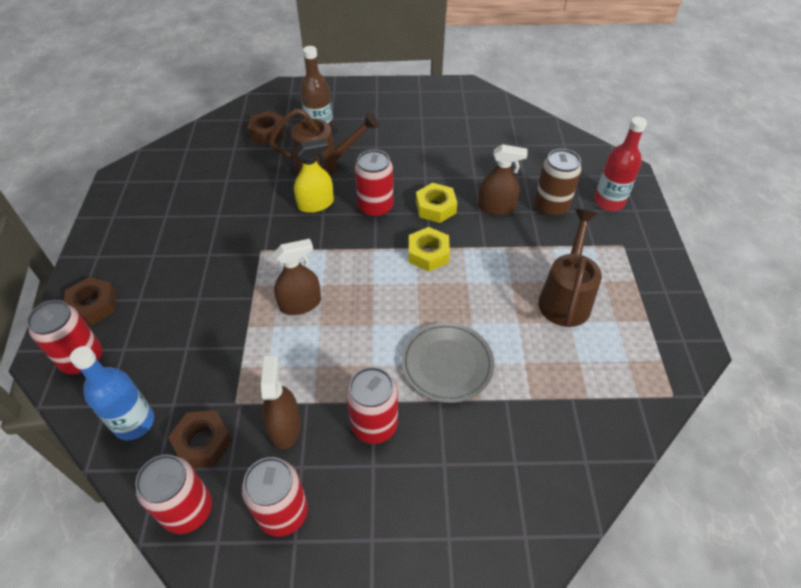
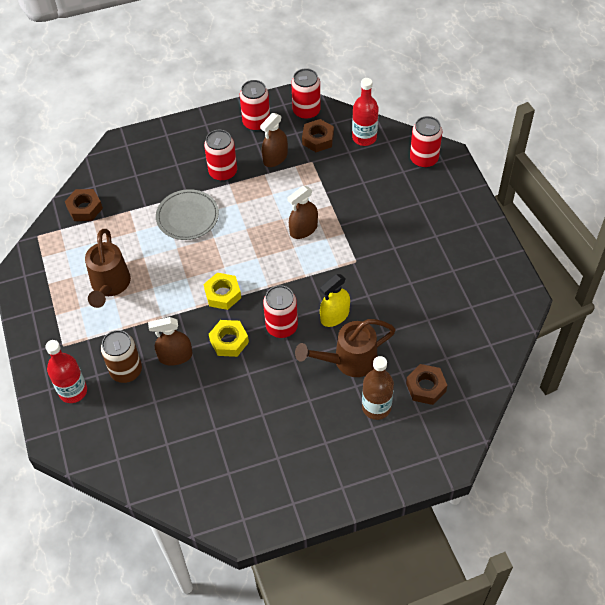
camera: 165 degrees right, 5 degrees up
brown nut [64,277,117,325] -> brown nut moved to [65,189,103,221]
blue bottle [70,346,154,440] -> red bottle [352,78,378,146]
brown spray bottle [261,356,301,450] -> brown spray bottle turned 60 degrees clockwise [260,113,288,167]

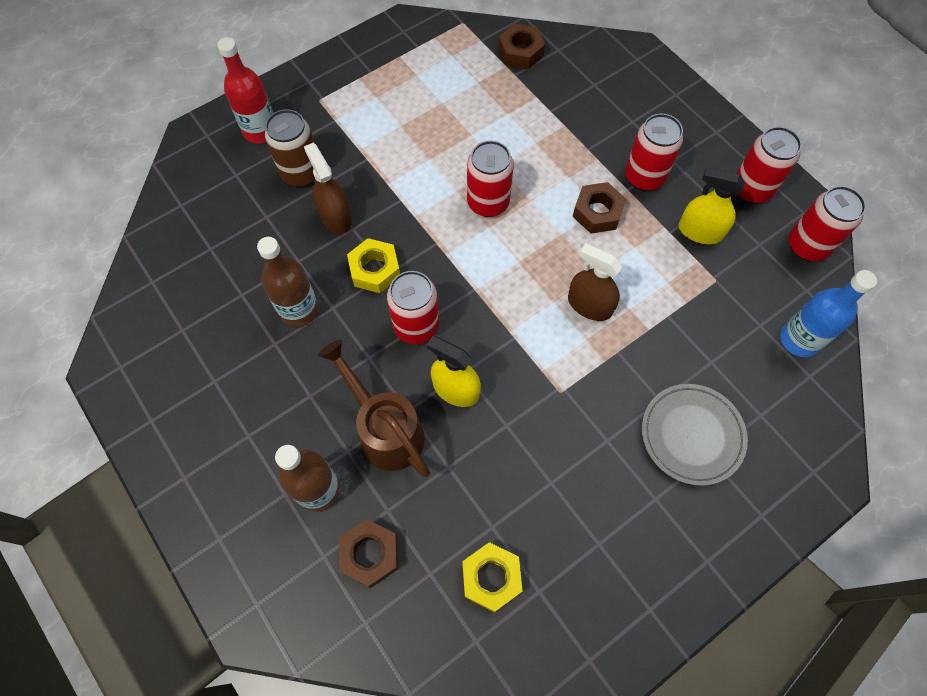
camera: 70 degrees right, 10 degrees up
brown watering can [85,229,131,308] -> none
grey plate [156,189,219,240] -> grey plate moved to [642,384,748,486]
yellow nut [204,273,241,310] -> yellow nut moved to [462,542,522,612]
brown spray bottle [260,113,288,167] -> yellow spray bottle [679,167,745,244]
brown nut [302,119,334,152] -> brown nut moved to [572,182,626,234]
red bottle [352,78,378,146] -> blue bottle [780,270,877,357]
red can [410,116,442,168] -> red can moved to [467,140,514,217]
none -> brown bottle [257,237,319,327]

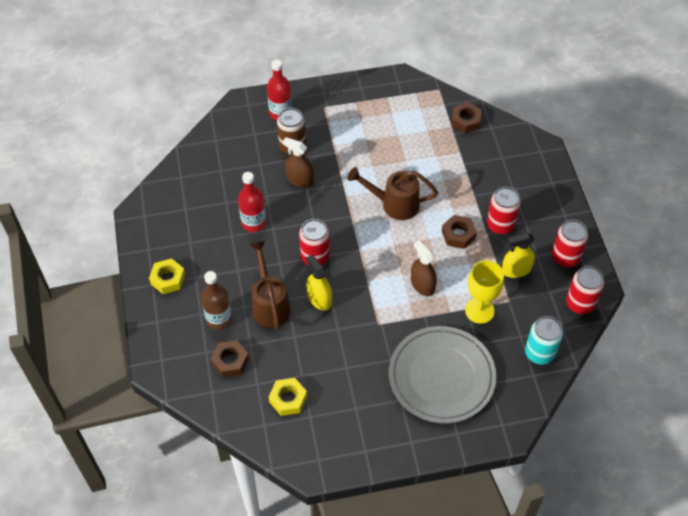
camera: 25 degrees right, 10 degrees down
brown bottle [257,237,319,327] -> red bottle [238,172,266,232]
brown spray bottle [304,143,352,234] -> brown spray bottle turned 60 degrees counterclockwise [283,137,314,187]
yellow nut [347,238,400,293] -> yellow nut moved to [149,258,185,294]
red can [467,140,514,217] -> brown watering can [347,167,438,220]
grey plate [642,384,748,486] -> grey plate [389,326,496,423], size x1.63
yellow spray bottle [679,167,745,244] -> yellow spray bottle turned 60 degrees counterclockwise [502,233,535,278]
blue bottle [780,270,877,357] -> turquoise can [525,316,563,365]
none -> yellow goblet [465,261,504,324]

